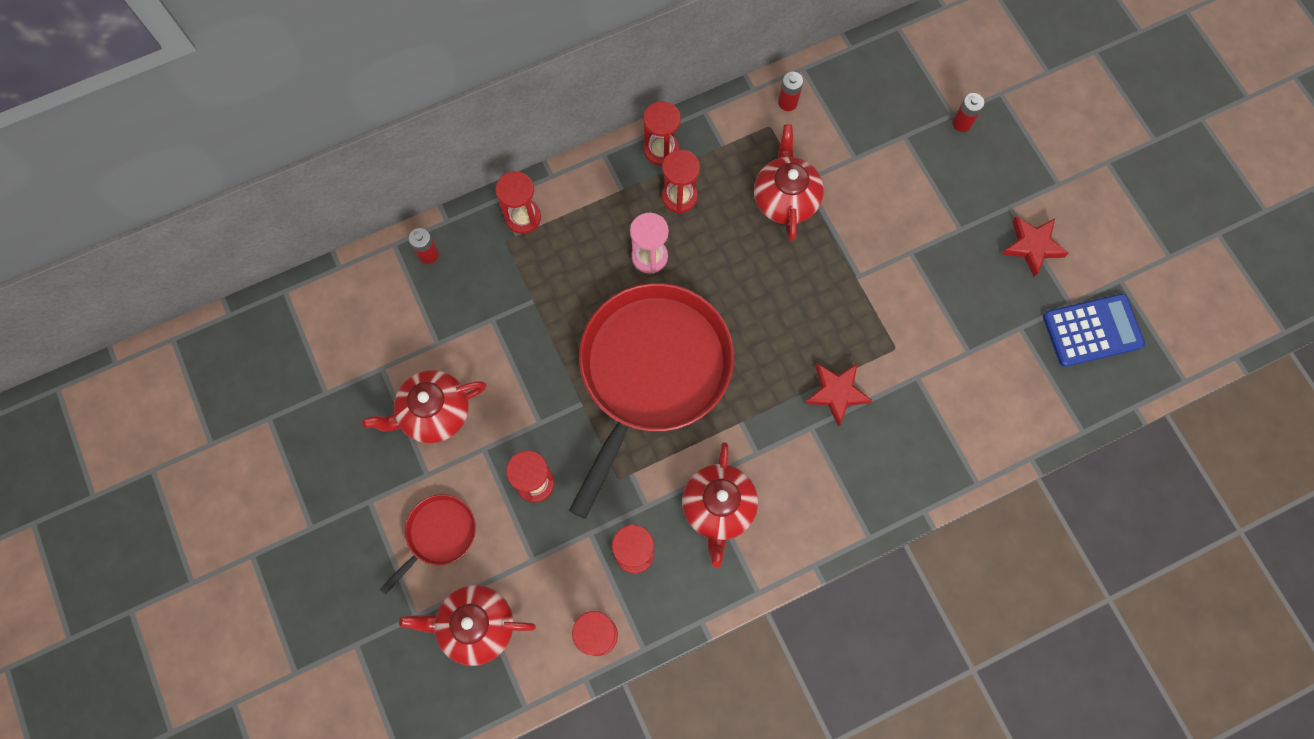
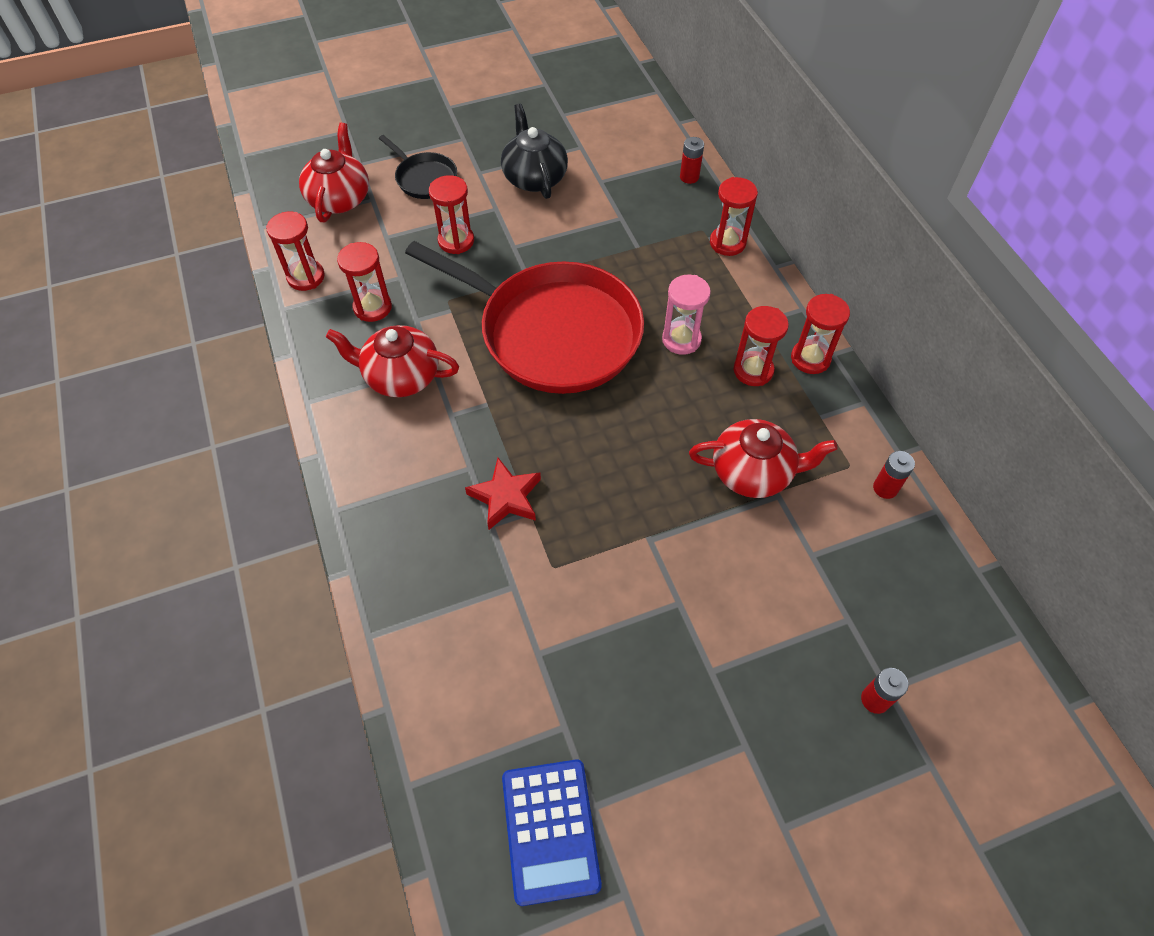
camera: 95 degrees right, 15 degrees down
red teapot [362,370,486,443] -> black teapot [501,104,568,199]
red pan [380,494,476,595] -> black pan [379,135,457,199]
red star [1002,216,1069,277] -> none

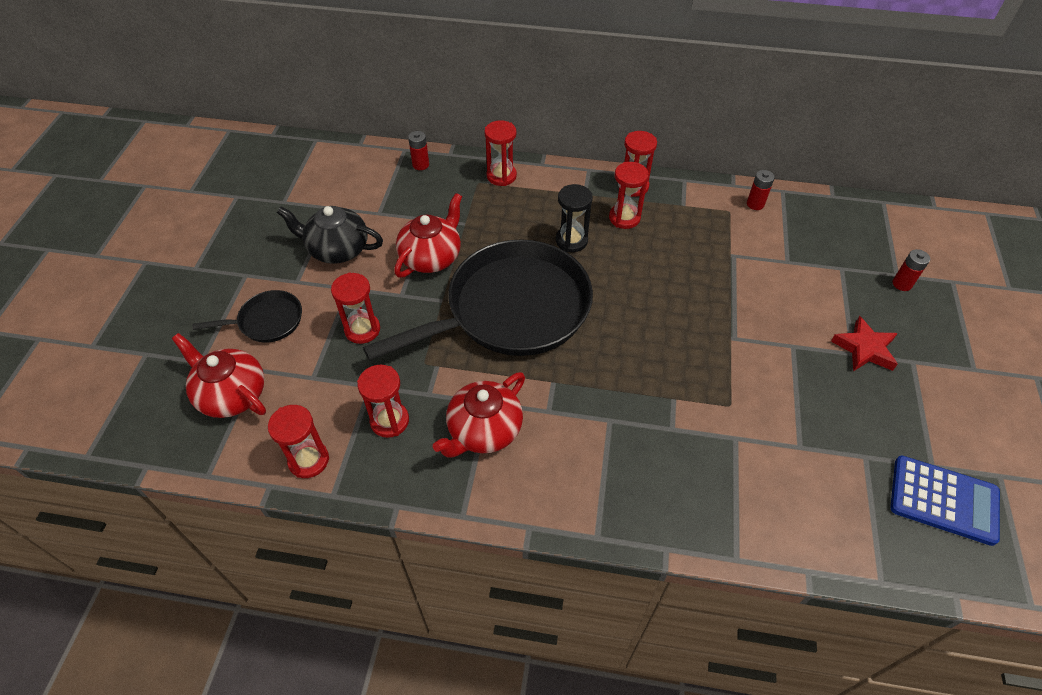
camera: 60 degrees left, 5 degrees down
red pan [405,241,644,394] -> black pan [363,239,593,361]
red star [465,458,541,530] -> red star moved to [831,316,898,371]
pink hourglass [662,275,711,355] -> black hourglass [556,184,593,252]
red teapot [689,419,838,498] -> red teapot moved to [394,193,462,278]

